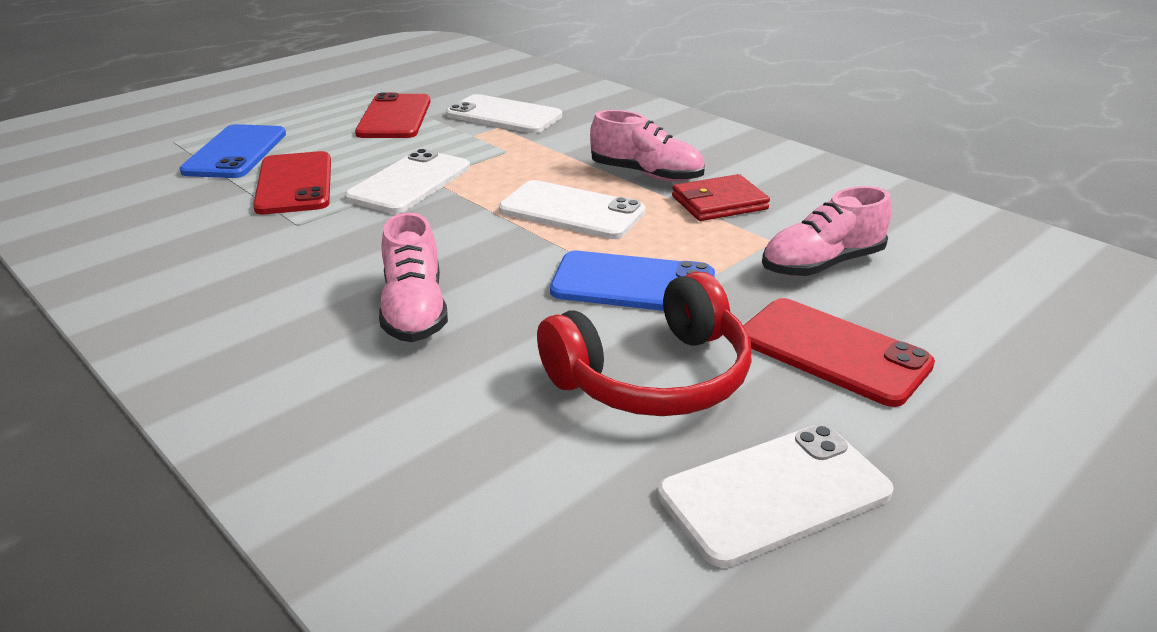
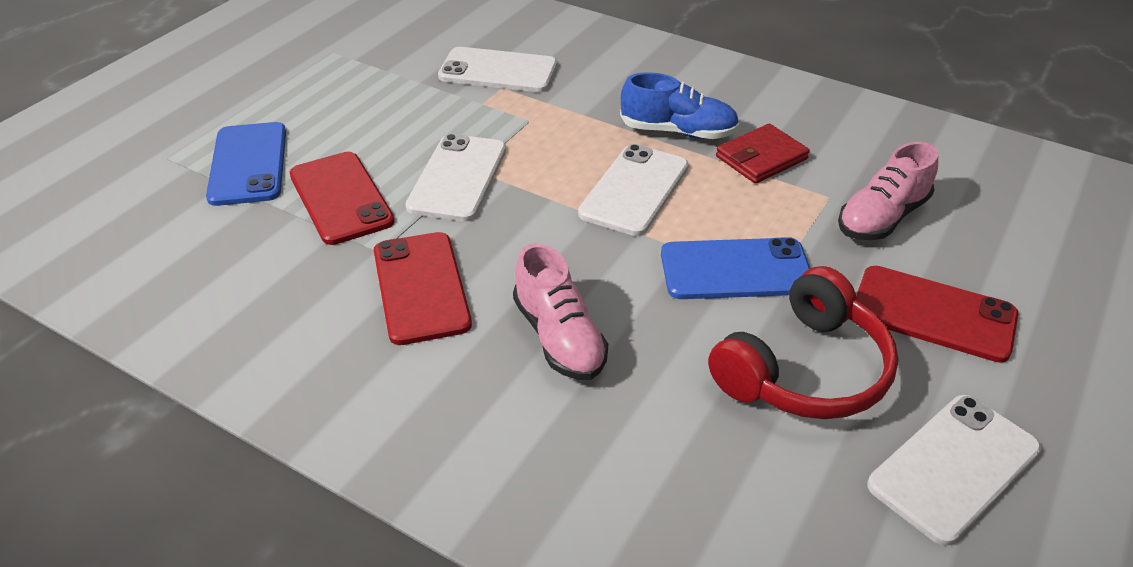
camera: 15 degrees left, 10 degrees up
red phone [355,92,431,138] -> red phone moved to [374,232,472,345]
white phone [499,180,645,239] -> white phone turned 75 degrees counterclockwise [578,144,689,236]
pink shoe [590,110,705,182] -> blue shoe [620,72,739,139]

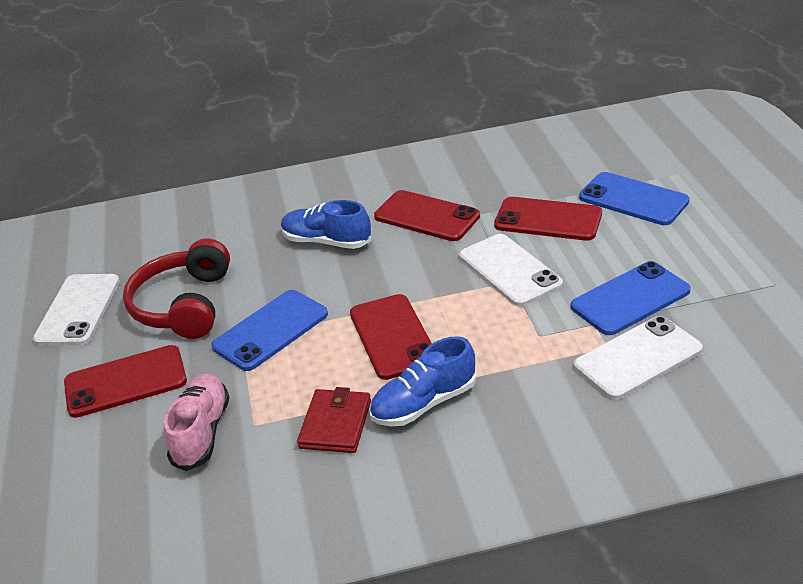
camera: 140 degrees right, 5 degrees down
pink shoe [513,243,608,380] -> blue shoe [281,200,371,249]
white phone [578,144,689,236] -> red phone [350,294,432,380]
none -> blue phone [571,261,691,335]

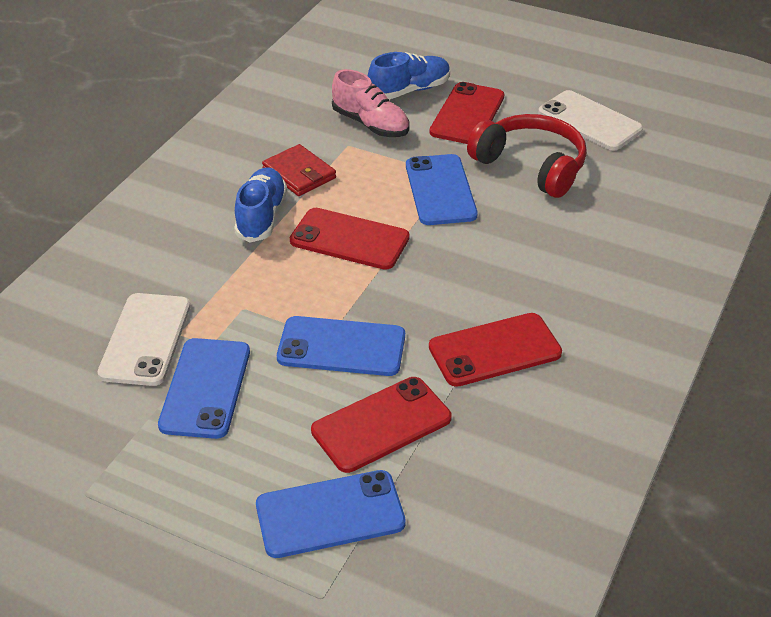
camera: 125 degrees right, 5 degrees up
blue shoe [281,200,371,249] -> blue shoe moved to [368,52,450,99]
white phone [459,234,563,307] -> blue phone [277,316,405,376]

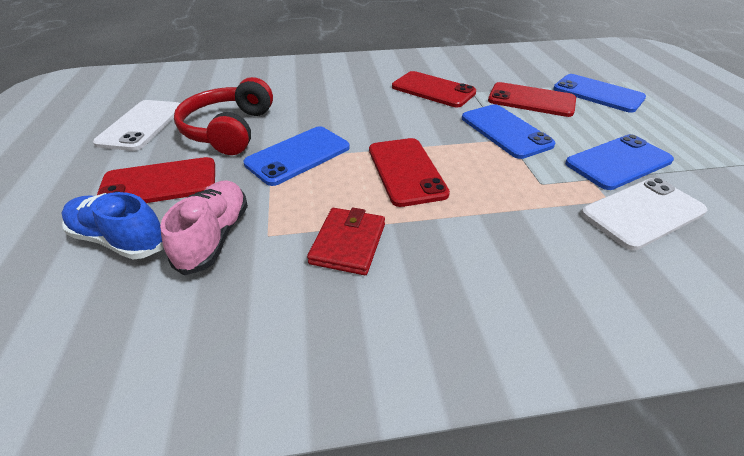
camera: 125 degrees left, 0 degrees up
blue shoe [234,167,287,243] -> none

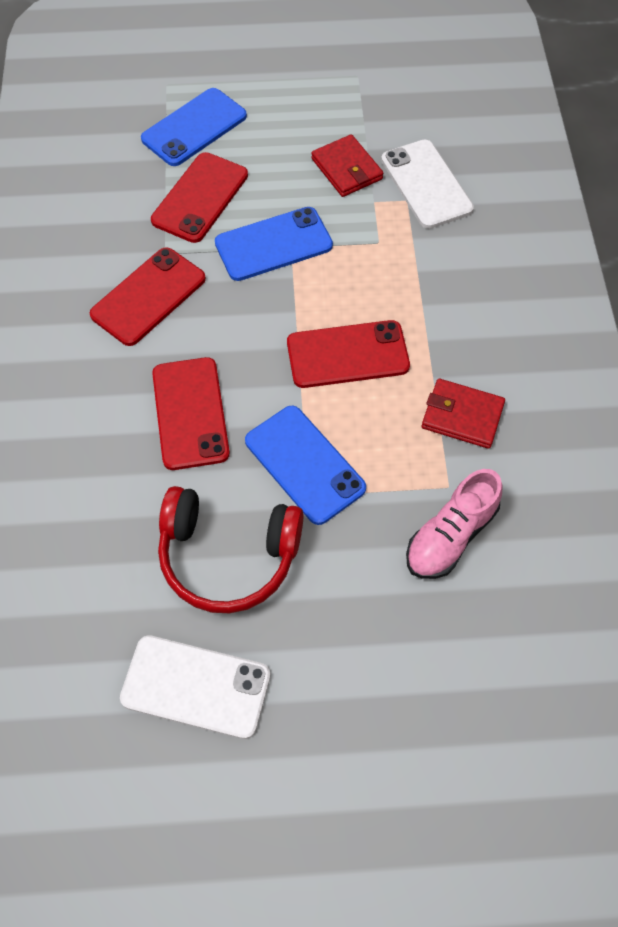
camera: 85 degrees left, 20 degrees up
blue shoe [61,192,164,259] -> none
red phone [97,157,215,203] -> red phone moved to [152,357,230,470]
pink shoe [160,180,248,275] -> pink shoe turned 60 degrees counterclockwise [406,469,503,579]
blue phone [565,134,674,190] -> red wallet [311,134,383,197]

